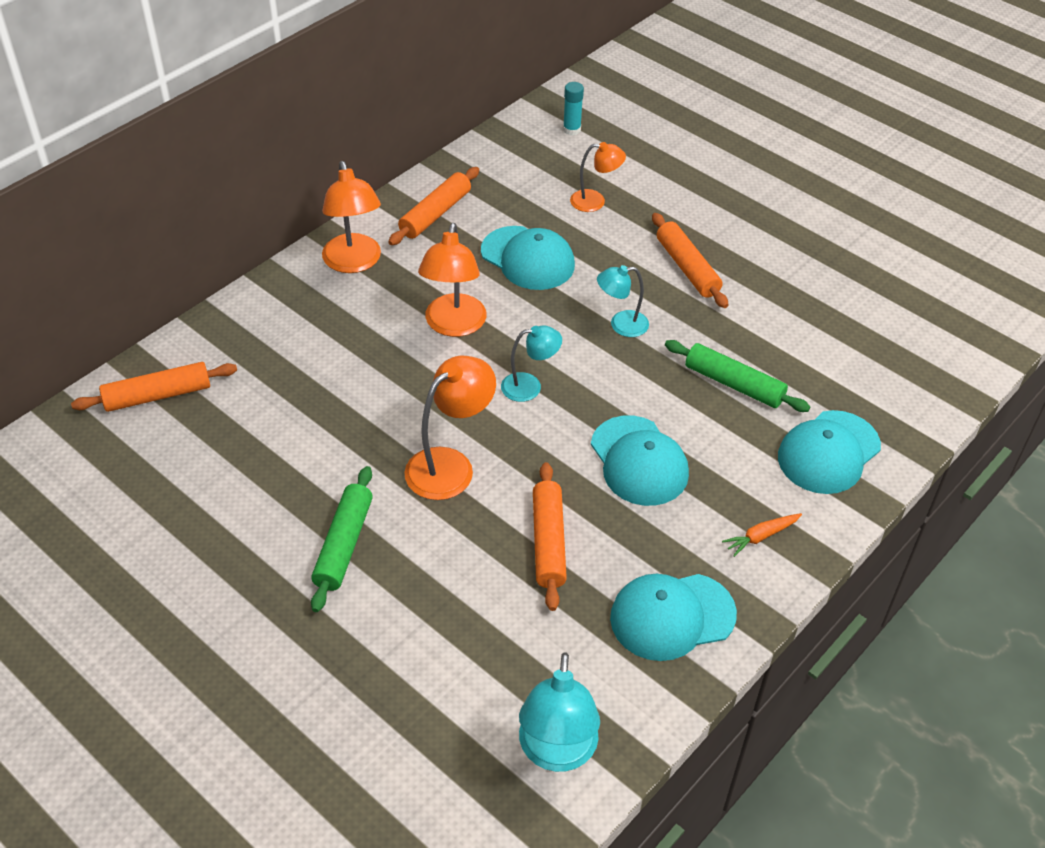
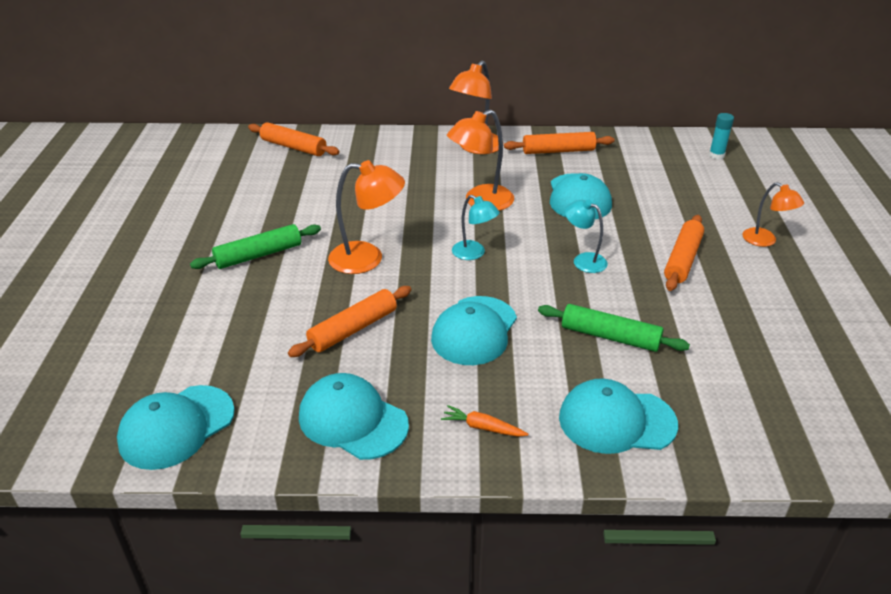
camera: 50 degrees right, 10 degrees down
turquoise lamp [519,652,600,772] -> turquoise cap [117,385,235,470]
orange lamp [570,142,626,212] -> orange lamp moved to [743,182,804,247]
green rolling pin [665,340,810,412] -> green rolling pin turned 60 degrees counterclockwise [538,304,690,352]

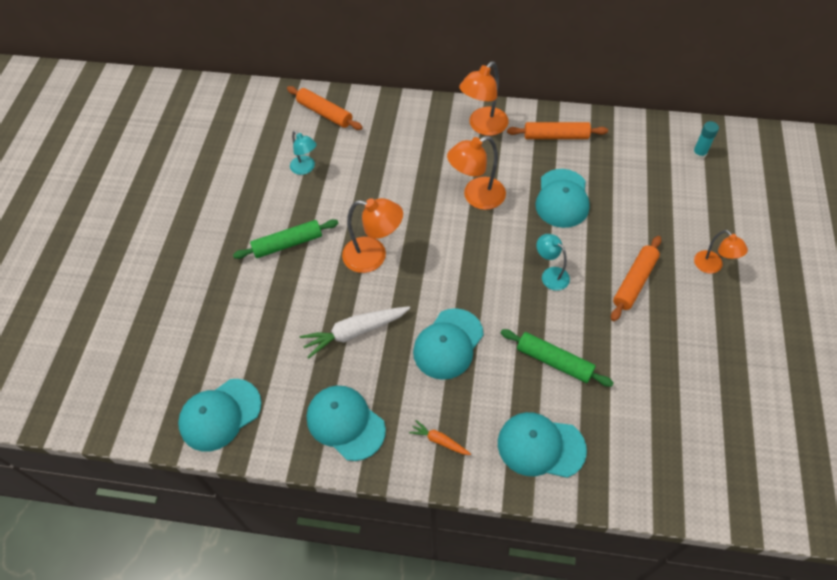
camera: 10 degrees right, 20 degrees up
orange rolling pin [288,286,412,357] -> white carrot [300,306,410,358]
turquoise lamp [452,195,500,260] -> turquoise lamp moved to [290,131,317,175]

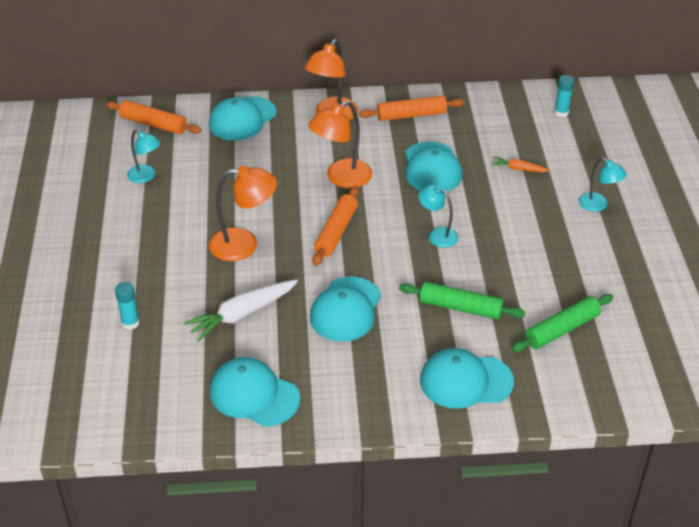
camera: 15 degrees left, 15 degrees down
turquoise cap [178,379,261,452] -> turquoise cap moved to [209,96,276,141]
green rolling pin [233,219,339,259] -> green rolling pin moved to [512,294,613,352]
orange carrot [409,420,471,455] -> orange carrot moved to [492,157,550,172]
orange rolling pin [611,236,661,321] -> orange rolling pin moved to [312,187,359,266]
orange lamp [694,230,748,274] -> turquoise lamp [579,157,627,212]
none -> turquoise glue stick [115,282,140,330]

